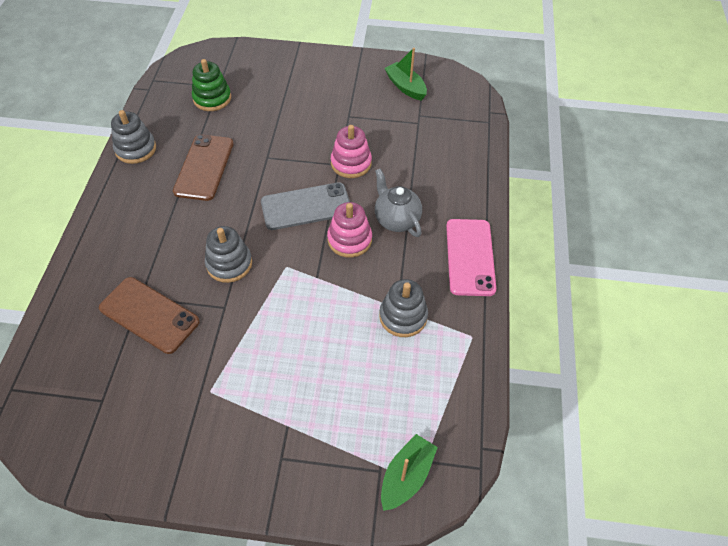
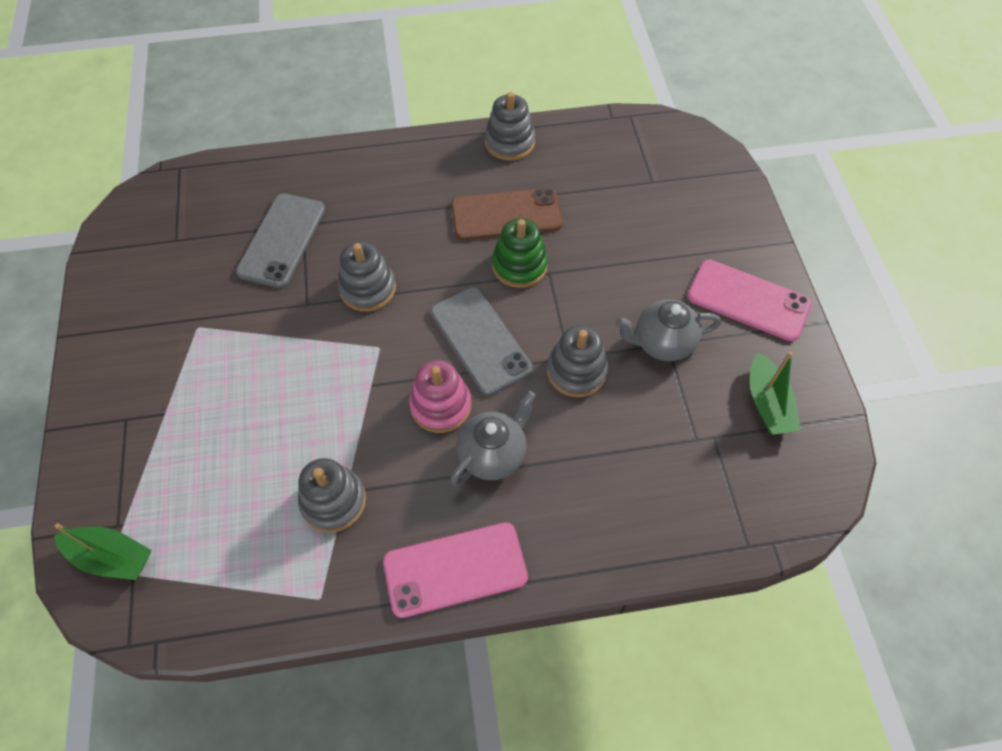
camera: 75 degrees right, 5 degrees up
brown phone [99,277,199,354] -> grey phone [236,193,325,288]
green stacking toy [192,59,231,111] -> green stacking toy moved to [492,218,548,288]
pink stacking toy [331,125,372,178] -> grey stacking toy [547,325,608,397]
green boat [384,48,427,101] -> green boat turned 135 degrees clockwise [750,351,801,435]
none -> grey teapot [616,299,721,361]
none -> pink phone [687,259,812,341]

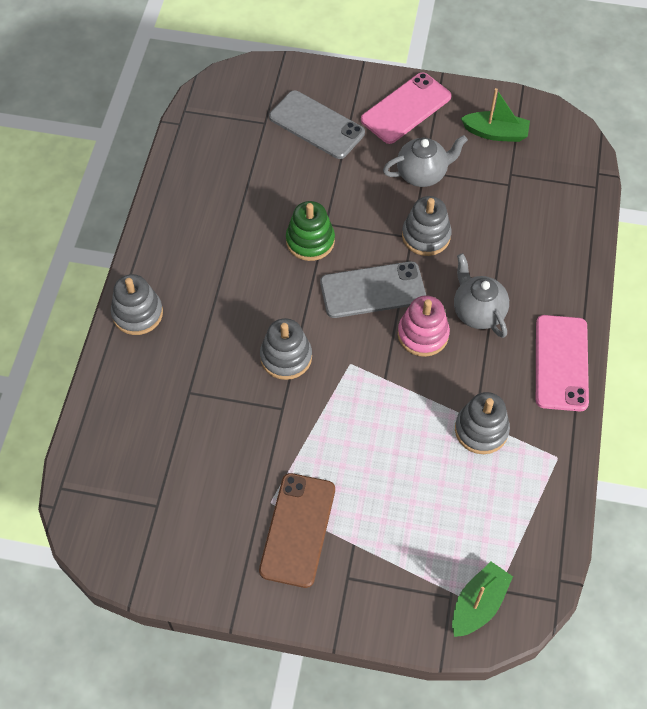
camera: 70 degrees left, 0 degrees up
grey phone [236,193,325,288] -> grey phone moved to [269,90,365,159]
brown phone [451,188,563,240] -> brown phone moved to [259,473,335,588]
grey stacking toy [485,92,535,161] -> grey stacking toy moved to [111,274,163,335]
grey teapot [616,299,721,361] -> grey teapot turned 120 degrees counterclockwise [383,135,468,187]

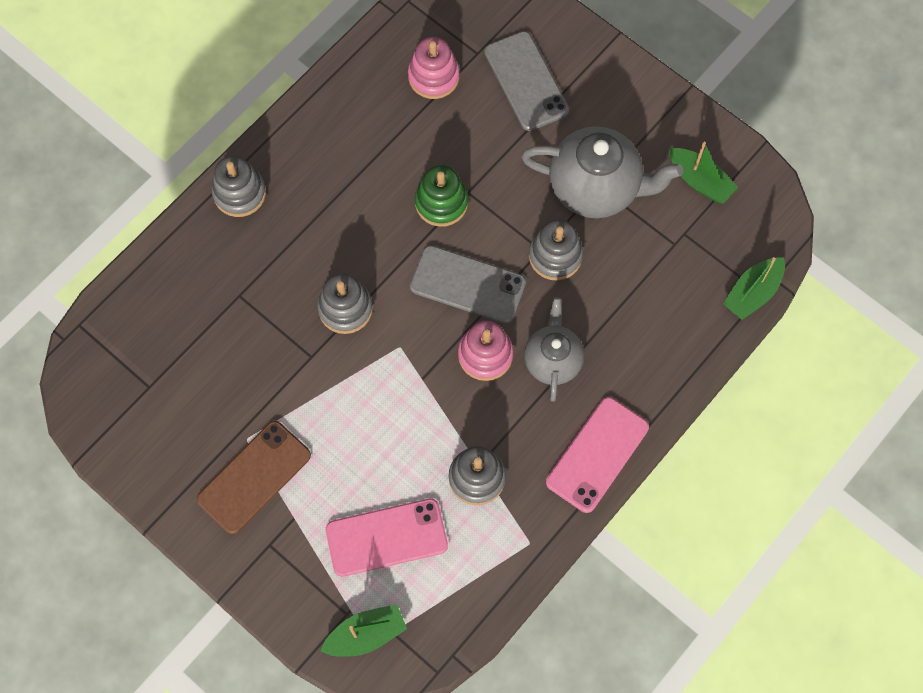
camera: 30 degrees right, 10 degrees up
pink phone [361,72,452,144] -> pink phone moved to [326,498,448,577]
grey teapot [383,135,468,187] -> grey teapot [521,126,683,218], size x1.61
none -> pink stacking toy [408,37,460,99]
none -> green boat [723,257,785,320]

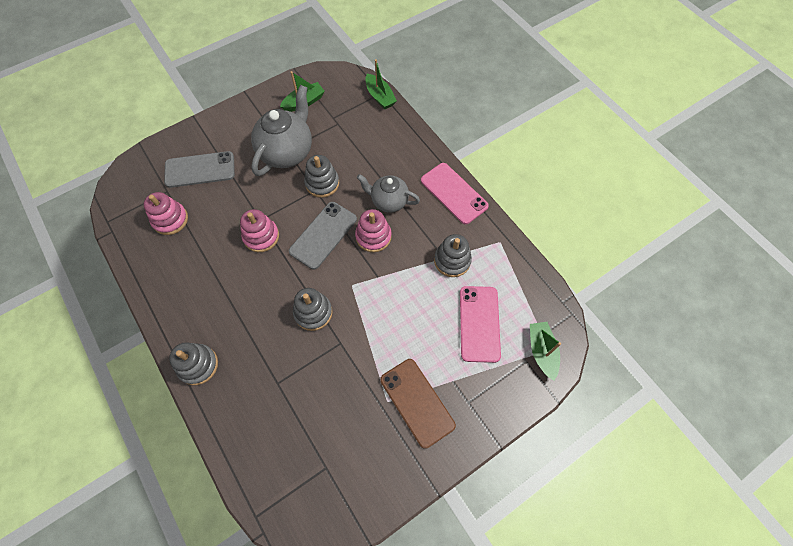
camera: 75 degrees left, 5 degrees down
green stacking toy [415,165,468,227] -> pink stacking toy [240,209,279,252]

